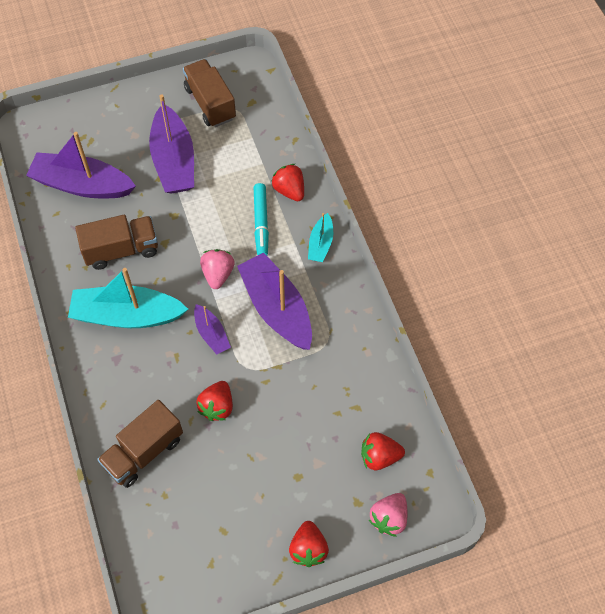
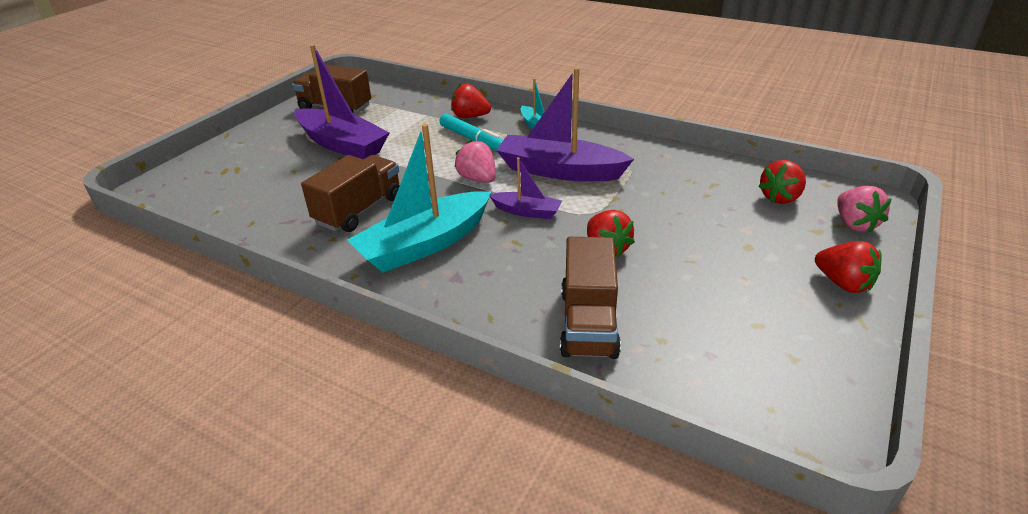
camera: 40 degrees left, 25 degrees down
purple boat [26,132,136,198] -> none

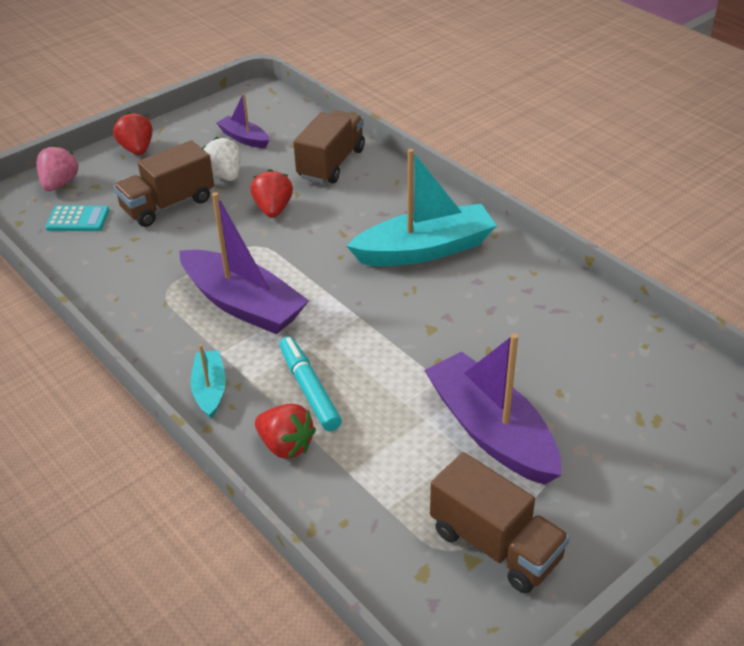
camera: 160 degrees left, 5 degrees up
brown truck [301,155,400,232] -> brown truck moved to [113,140,214,227]
pink strawberry [455,140,496,183] -> none
purple boat [490,157,562,219] -> purple boat moved to [217,93,269,148]
red strawberry [758,160,806,204] -> turquoise calculator [45,205,109,231]
none -> white strawberry [202,137,241,181]

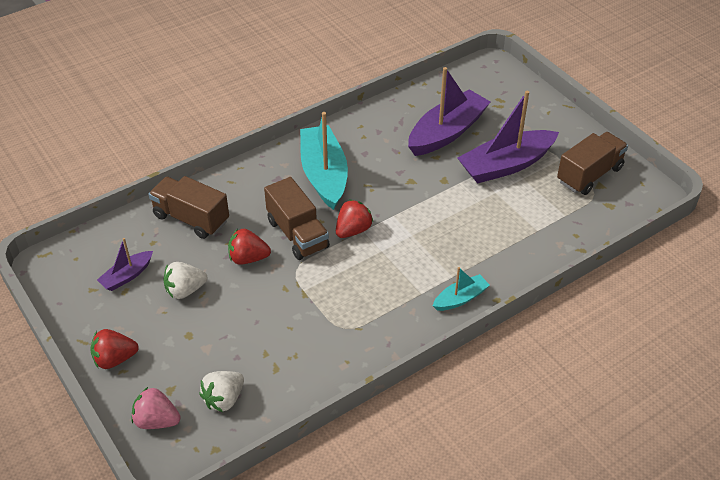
camera: 85 degrees left, 5 degrees up
turquoise calculator [45,205,109,231] -> white strawberry [199,371,244,412]
brown truck [113,140,214,227] -> brown truck moved to [264,177,330,260]
purple boat [179,192,309,334] -> purple boat moved to [408,67,490,156]
turquoise boat [190,344,226,419] -> turquoise boat turned 150 degrees clockwise [433,267,490,311]
red strawberry [255,404,316,459] -> red strawberry moved to [336,199,373,238]
turquoise marker [279,336,342,431] -> none

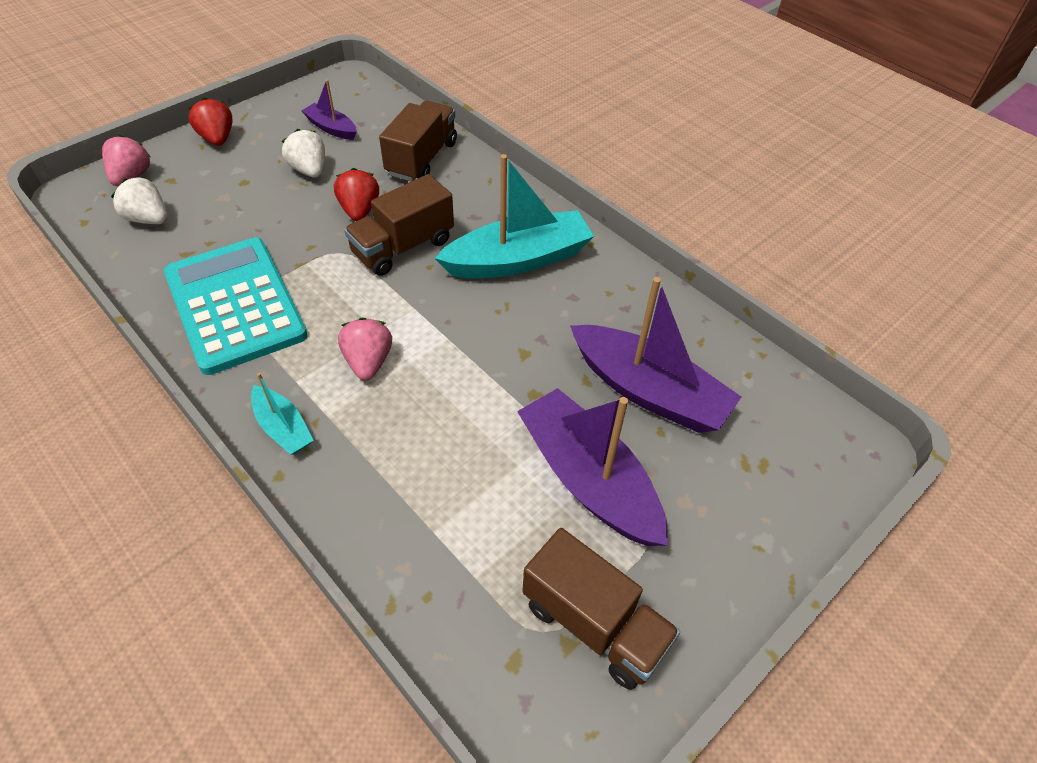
camera: 80 degrees right, 5 degrees up
red strawberry [336,199,373,238] -> none
none -> turquoise calculator [164,238,308,375]
none -> pink strawberry [338,317,392,380]

